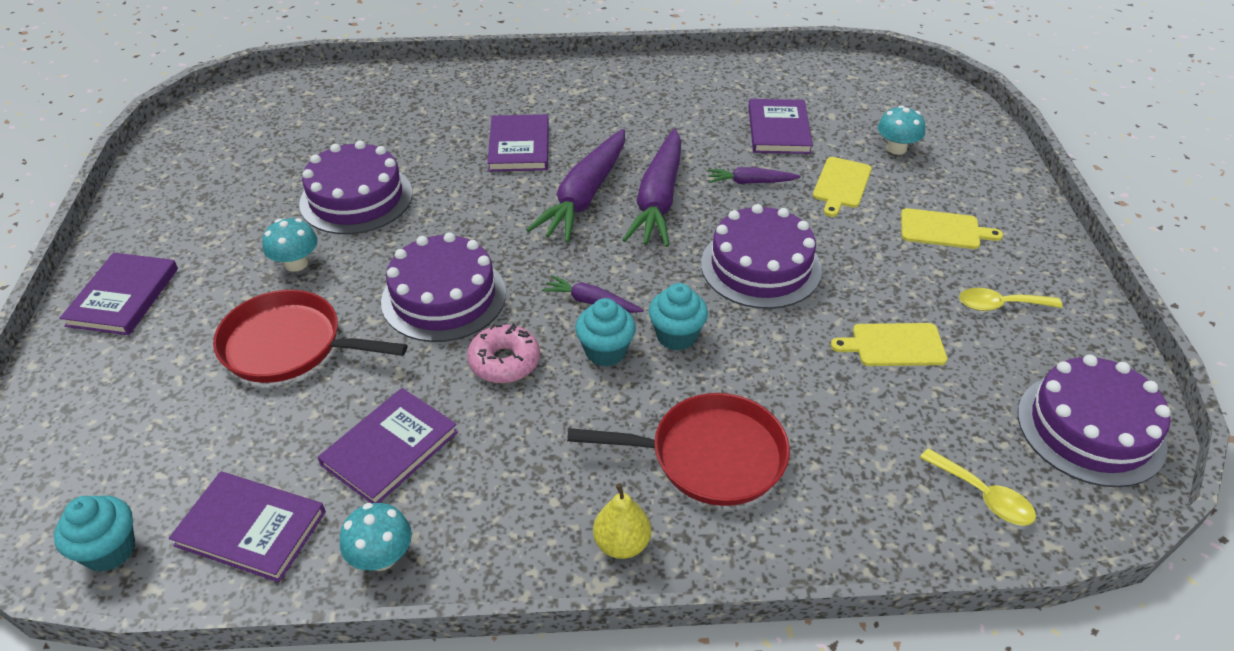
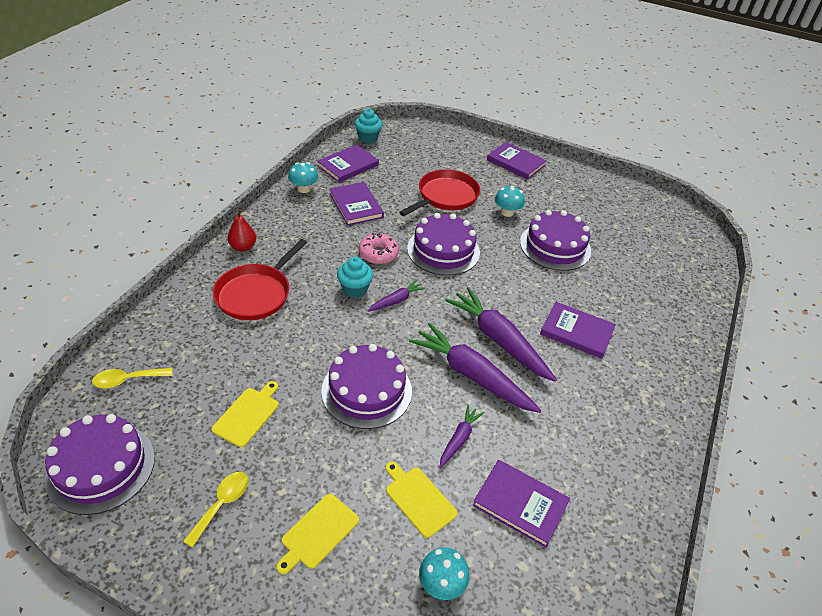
camera: 115 degrees right, 0 degrees up
yellow pear [593,483,651,559] -> red pear [228,209,256,251]
turquoise cupcake [649,283,708,351] -> none

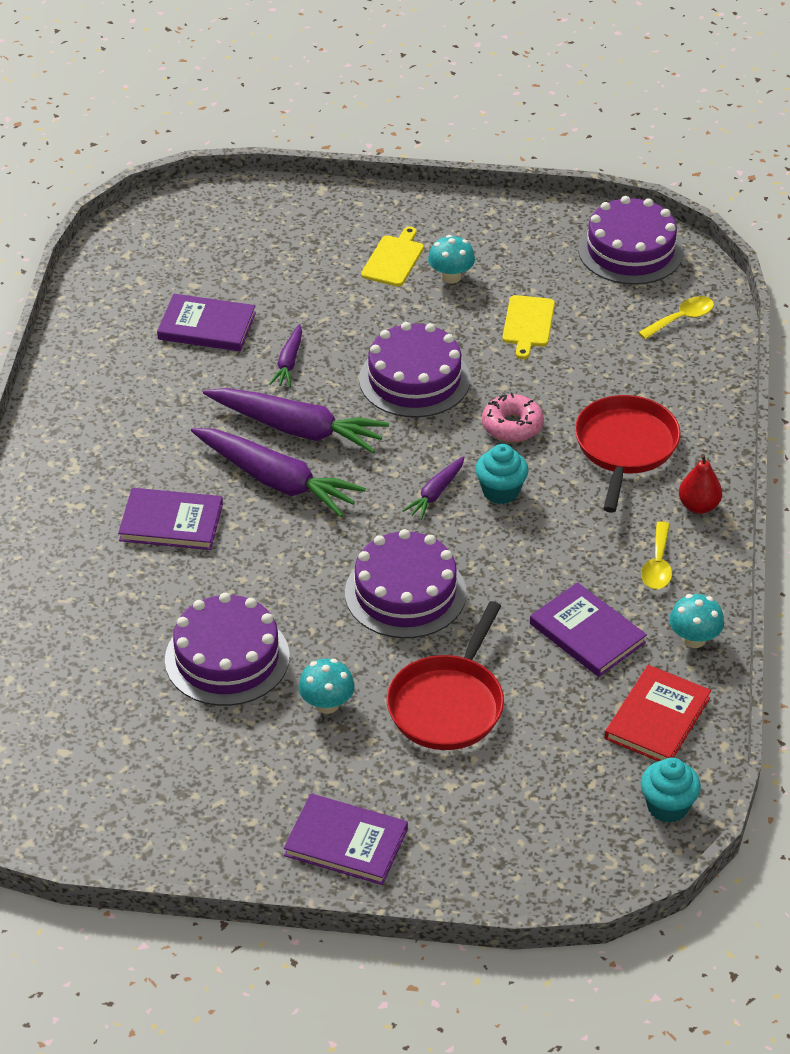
camera: 165 degrees right, 0 degrees up
yellow spoon [183,472,249,548] -> yellow spoon moved to [641,521,672,589]
purple book [317,145,379,183] -> red book [605,665,711,761]
pink donut [359,233,399,264] -> pink donut moved to [482,393,544,442]
yellow cutting board [386,461,458,538] -> none
turquoise mushroom [419,547,469,600] -> turquoise mushroom moved to [428,235,475,283]

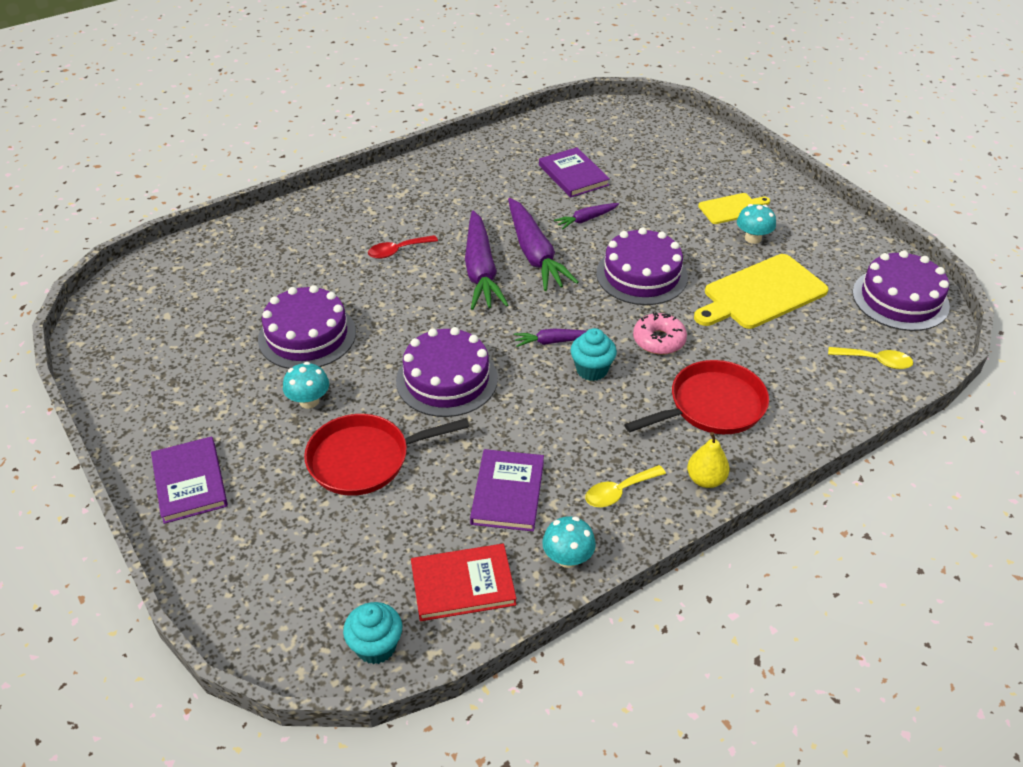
camera: 50 degrees right, 0 degrees up
purple book [118,488,223,550] -> red spoon [368,235,438,259]
yellow cutting board [502,295,555,359] -> yellow cutting board [694,254,828,329], size x1.80
red pear [679,454,722,514] -> yellow pear [687,432,730,488]

